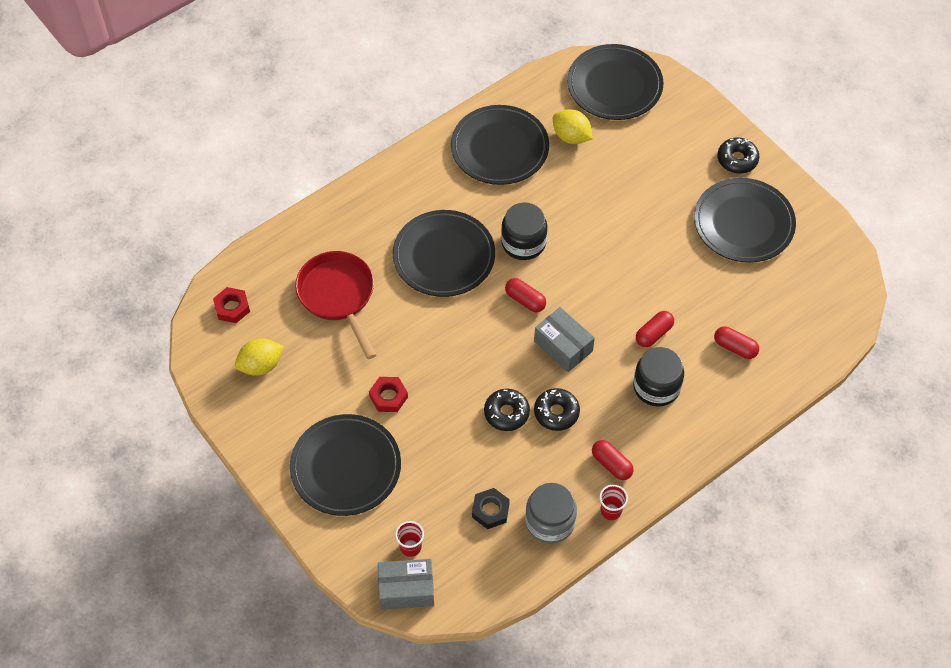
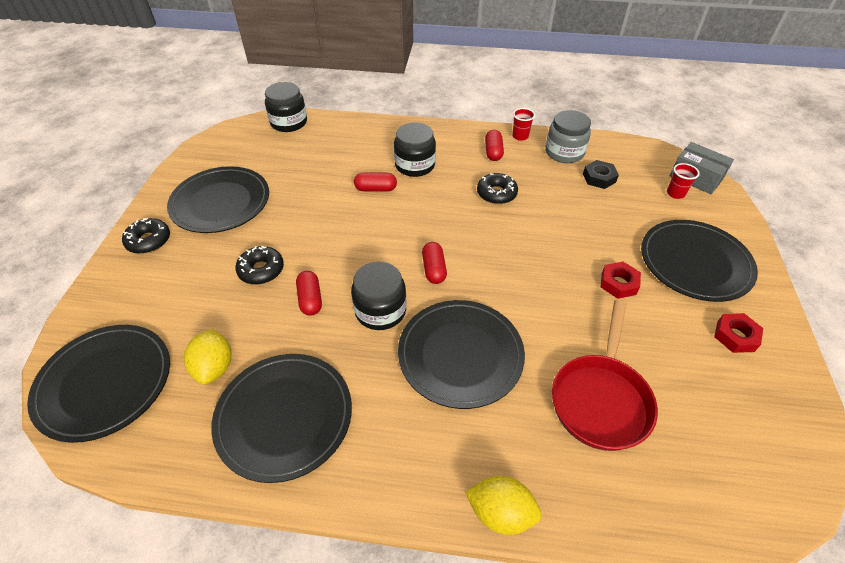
camera: 135 degrees left, 10 degrees down
red nut [213,287,250,323] -> red nut moved to [714,313,763,353]
yellow lemon [235,338,284,376] -> yellow lemon moved to [465,476,542,535]
black donut [484,389,530,431] -> black donut moved to [235,246,284,285]
grey box [534,307,595,372] -> none
red capsule [714,326,759,359] -> red capsule moved to [296,271,322,316]
none -> black jar [265,82,307,132]

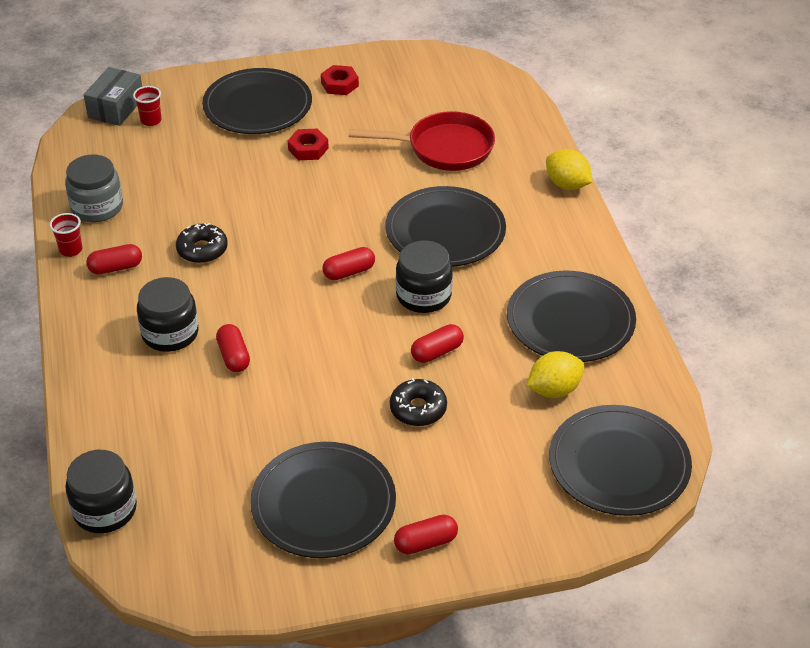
camera: 110 degrees left, 5 degrees down
black donut [122,218,170,254] -> red capsule [394,515,458,554]
yellow lemon [465,476,542,535] -> yellow lemon turned 45 degrees counterclockwise [546,149,592,190]
black nut [583,160,619,189] -> none

